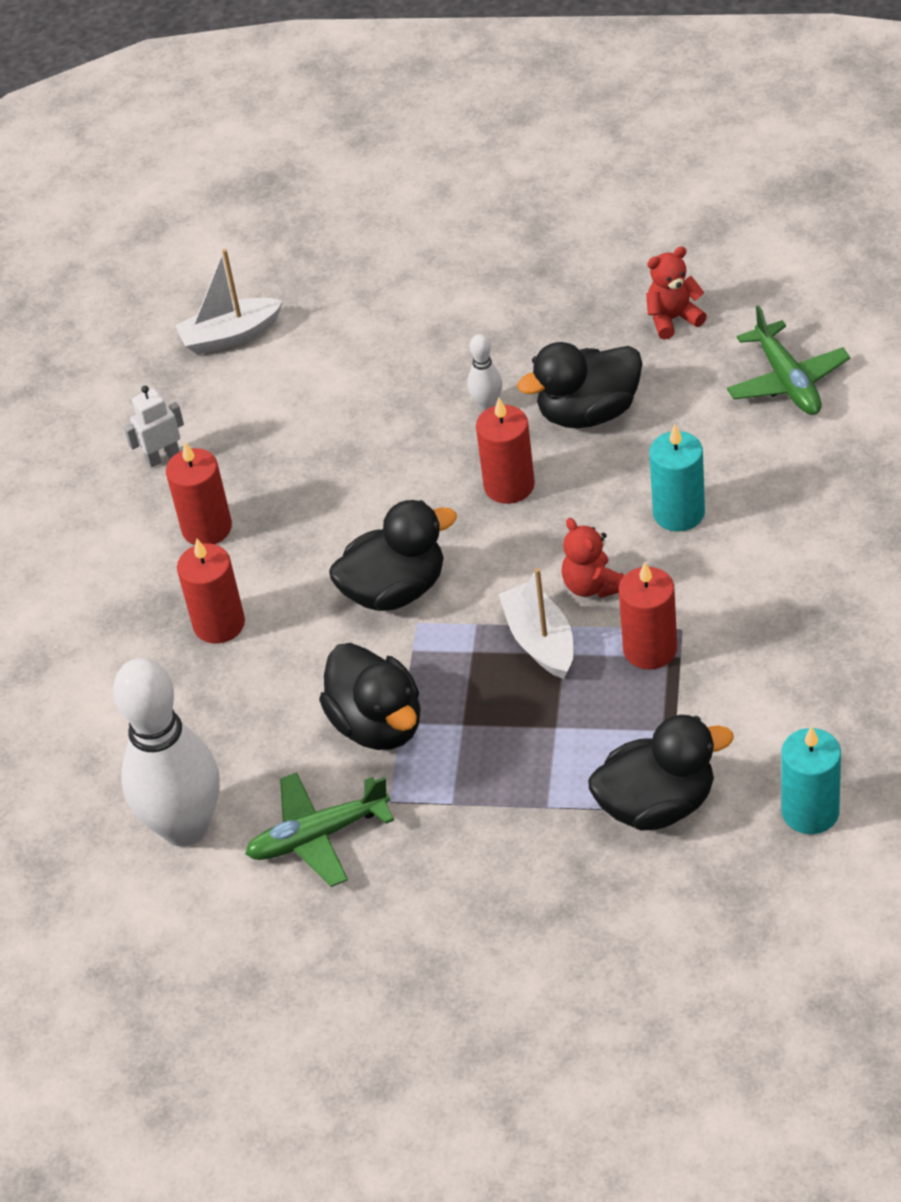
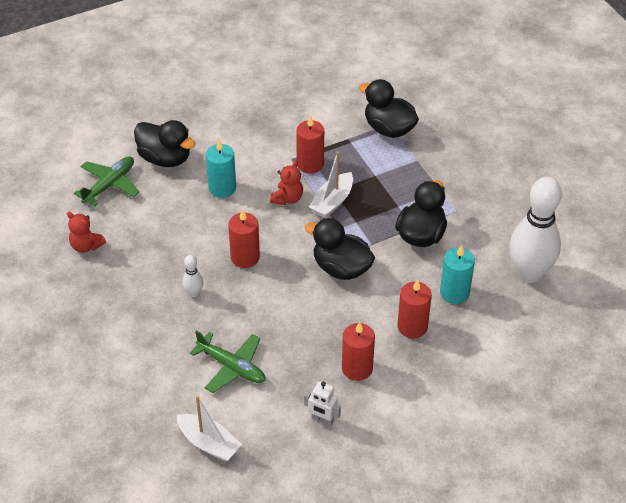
camera: 130 degrees left, 0 degrees up
green plane [245,772,394,887] -> green plane moved to [190,330,266,393]
black duck [517,342,642,428] -> black duck moved to [134,120,196,167]
turquoise candle [781,726,841,834] -> turquoise candle moved to [440,245,475,304]

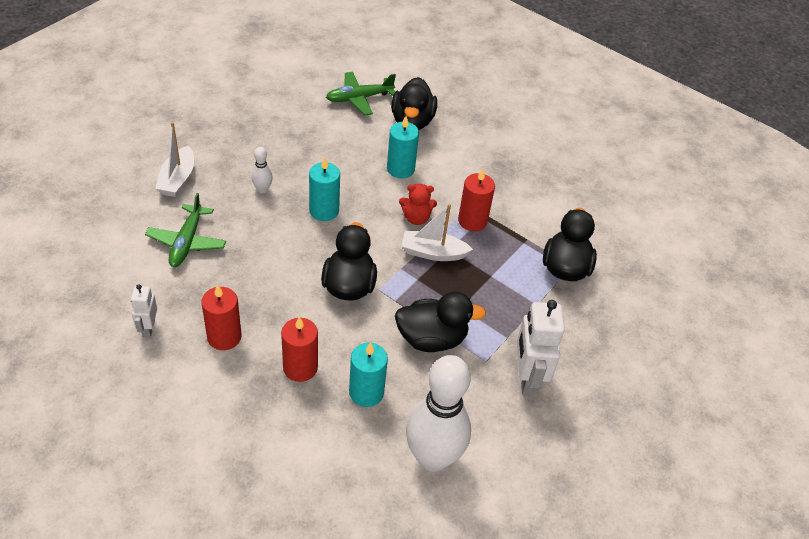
camera: 60 degrees right, 0 degrees up
red teddy bear [67,212,106,253] -> none
green plane [74,156,139,206] -> green plane turned 150 degrees clockwise [326,72,396,115]
white boat [177,396,242,462] -> white boat moved to [155,122,194,197]
red candle [228,209,260,268] -> turquoise candle [309,157,340,221]
none -> white robot [517,300,564,396]

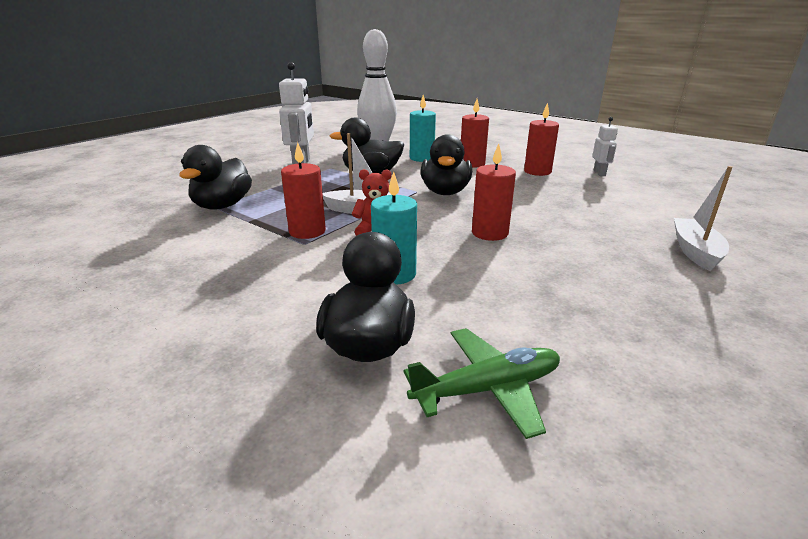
camera: 175 degrees left, 20 degrees down
green plane [145,193,226,267] -> none
white bowling pin [251,147,273,193] -> none
turquoise candle [309,157,340,221] -> red candle [472,144,516,241]

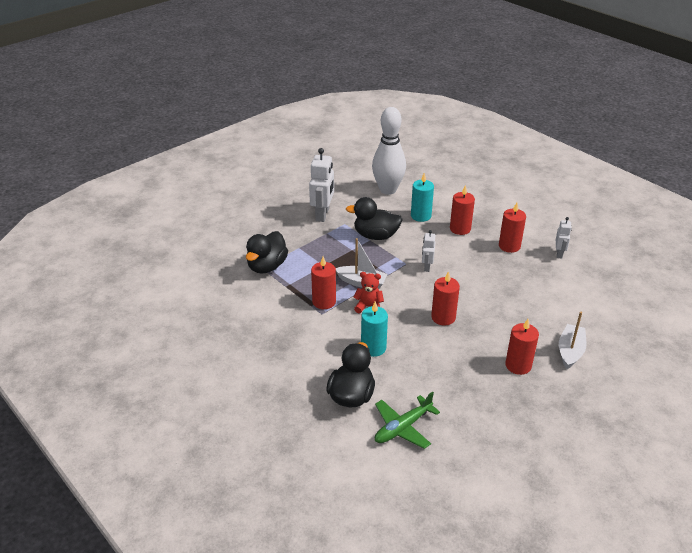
camera: 10 degrees right, 10 degrees up
green plane [404,328,560,439] -> green plane turned 150 degrees clockwise [375,392,440,449]
black duck [421,134,472,195] -> white robot [422,230,436,272]
none -> red candle [505,319,539,375]

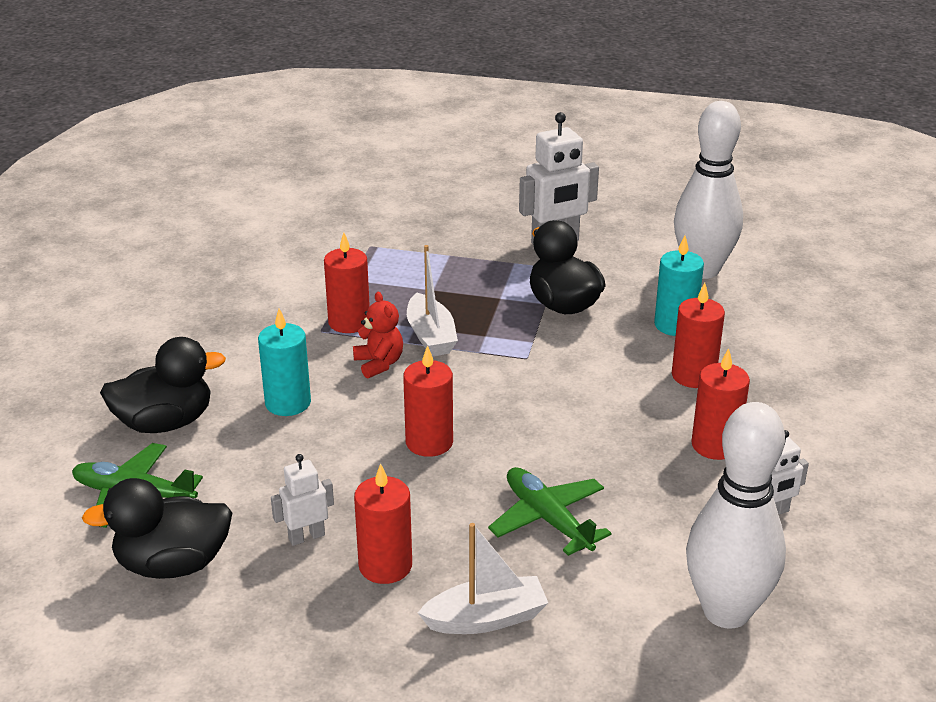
camera: 55 degrees right, 5 degrees down
black duck [246,231,288,274] -> black duck moved to [82,478,232,579]
white robot [422,230,436,272] -> white robot moved to [271,454,334,546]
none -> green plane [488,467,612,556]
none -> white bowling pin [686,402,786,629]

